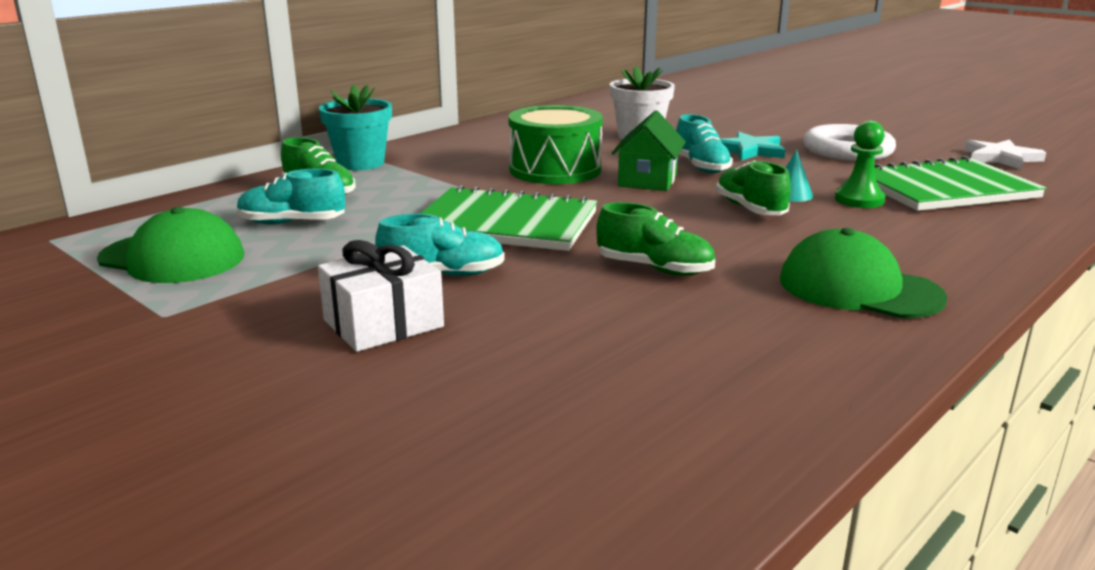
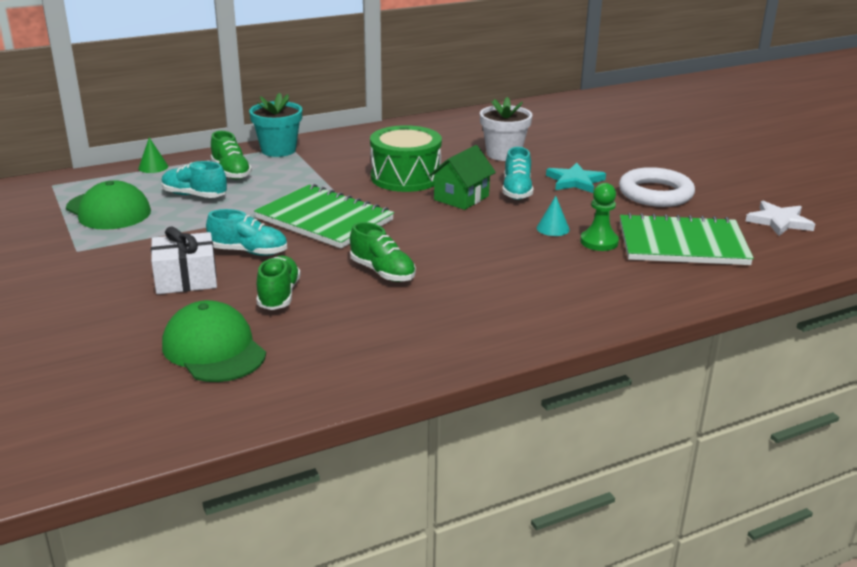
camera: 20 degrees right, 5 degrees up
green shoe [716,160,791,215] -> green shoe moved to [256,256,301,310]
green cap [780,228,948,318] -> green cap moved to [162,300,266,382]
none -> green cone [138,137,168,173]

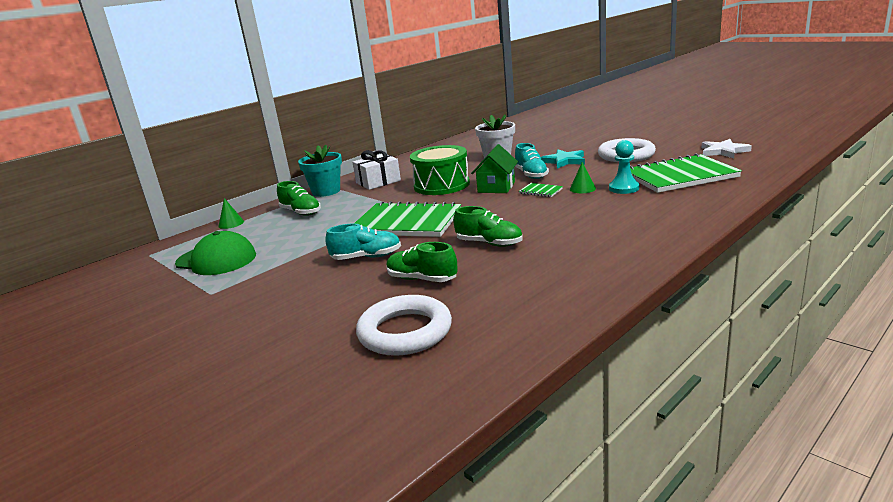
camera: 15 degrees left, 5 degrees down
white gift [151,226,217,294] -> white gift moved to [352,150,401,190]
turquoise shoe [162,161,227,198] -> none
green cap [162,300,266,382] -> white ring [356,295,452,356]
green shoe [256,256,301,310] -> green shoe turned 45 degrees counterclockwise [386,242,457,282]
turquoise cone [537,196,570,236] -> green cone [570,162,596,193]
green pawn [580,183,619,251] -> turquoise pawn [609,140,639,194]
none -> green notebook [519,183,563,197]

